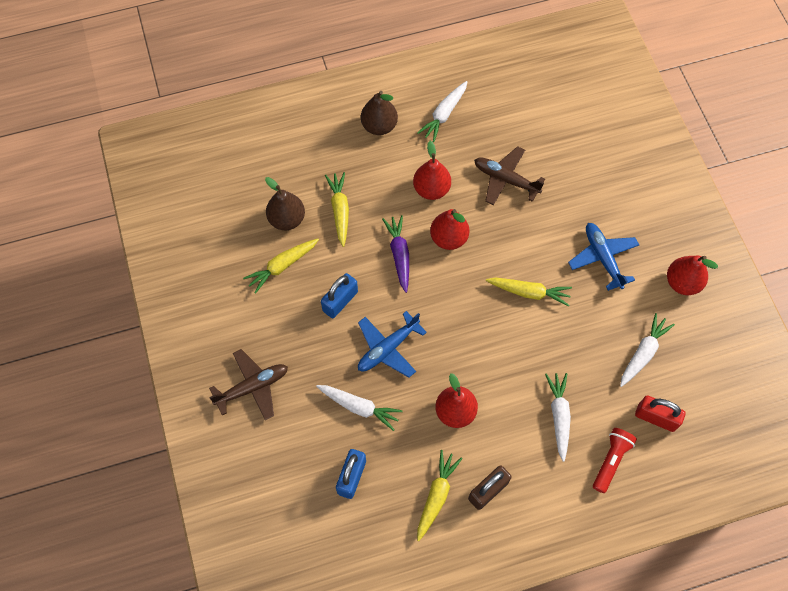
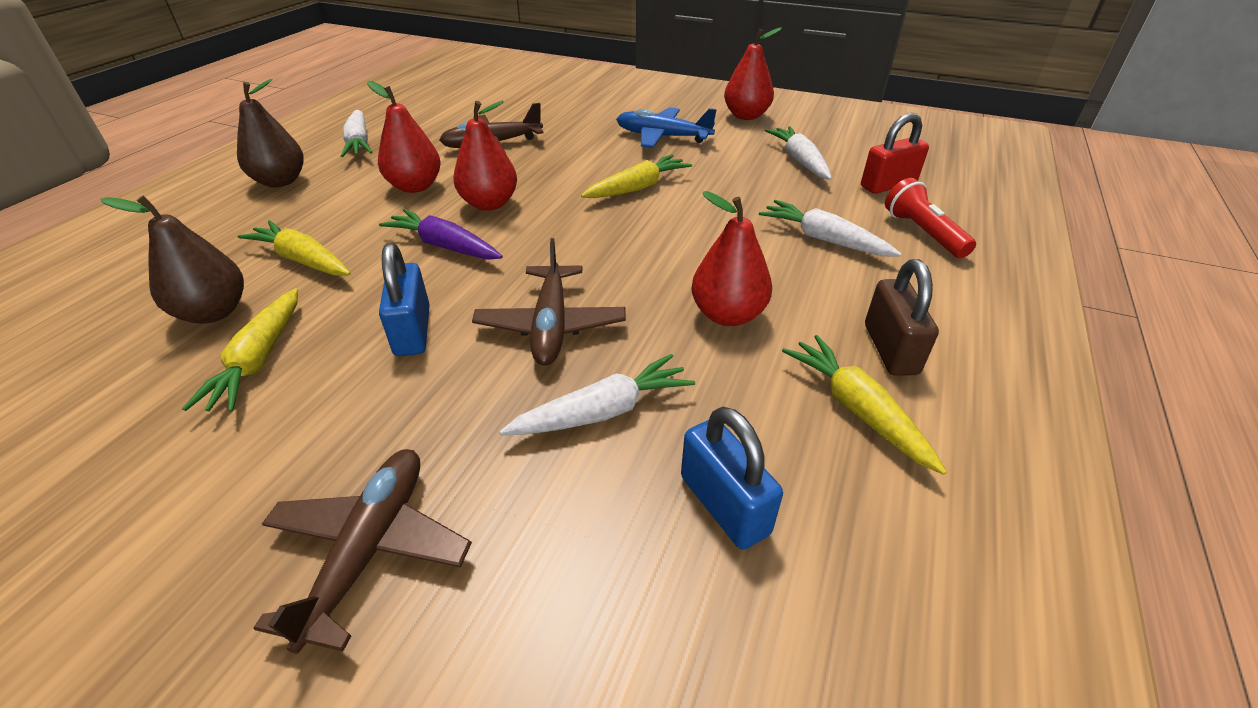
camera: 50 degrees left, 25 degrees down
blue plane [358,311,427,378] -> brown plane [472,238,626,366]

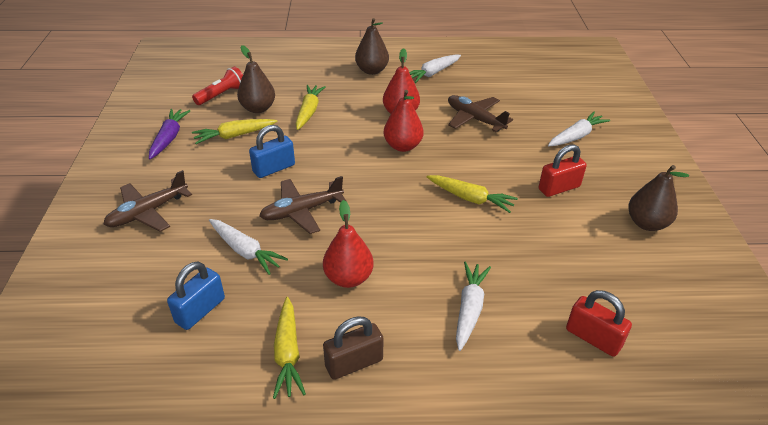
camera: 65 degrees right, 0 degrees up
brown plane [253,449,472,654] -> brown plane turned 150 degrees clockwise [103,170,192,232]
purple carrot [379,209,502,260] -> purple carrot moved to [149,109,190,159]
blue plane [616,107,717,148] -> red padlock [538,144,587,197]
red pear [724,27,782,120] -> brown pear [628,165,689,231]
white carrot [765,126,832,180] -> white carrot moved to [548,112,610,146]
yellow carrot [782,335,947,475] -> yellow carrot turned 135 degrees clockwise [273,297,306,399]
red flashlight [885,178,976,258] -> red flashlight moved to [192,67,243,105]

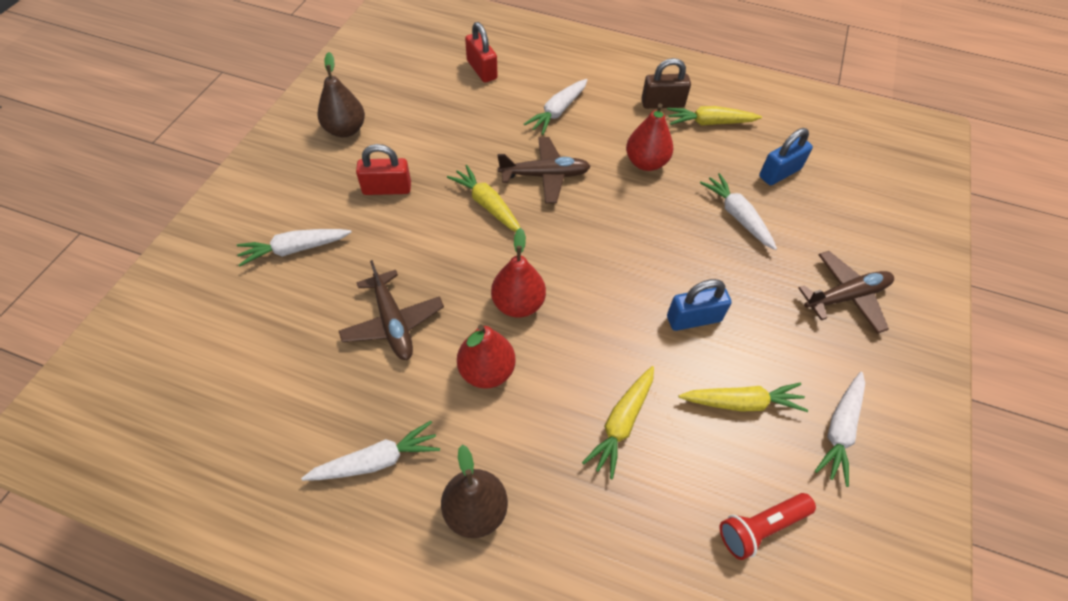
camera: 160 degrees left, 15 degrees up
purple carrot [149,109,190,159] -> white carrot [815,372,865,487]
brown pear [237,45,275,113] -> none
brown plane [259,176,346,234] -> brown plane moved to [497,137,591,203]
yellow carrot [273,297,306,399] -> yellow carrot turned 105 degrees counterclockwise [667,106,762,125]

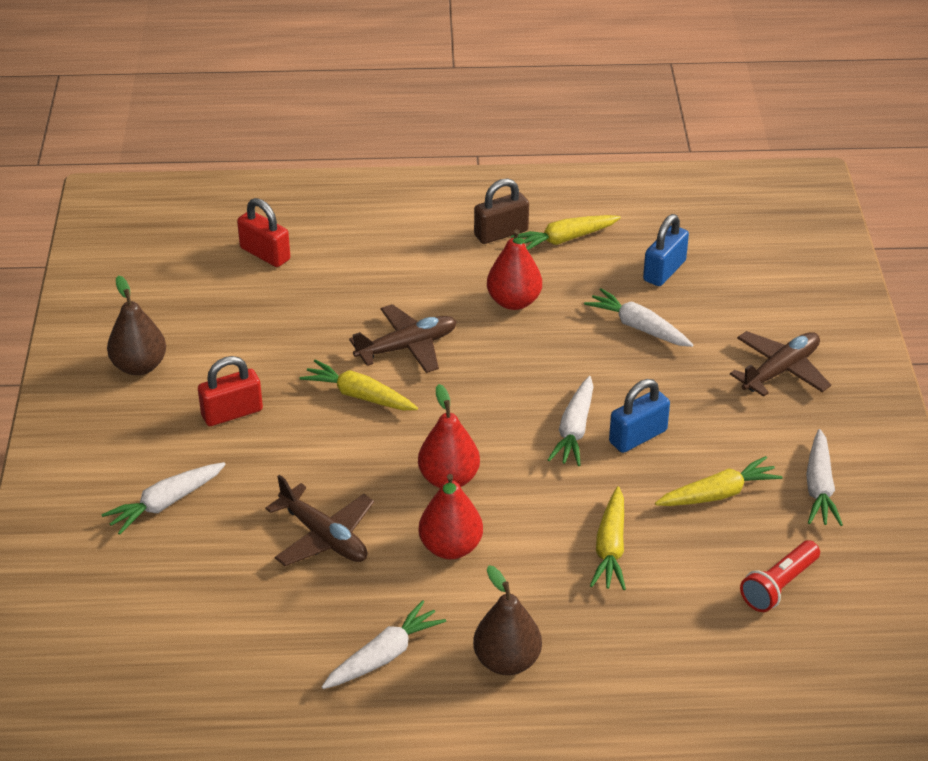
camera: 20 degrees left, 15 degrees down
white carrot [524,79,588,135] -> white carrot moved to [548,376,593,466]

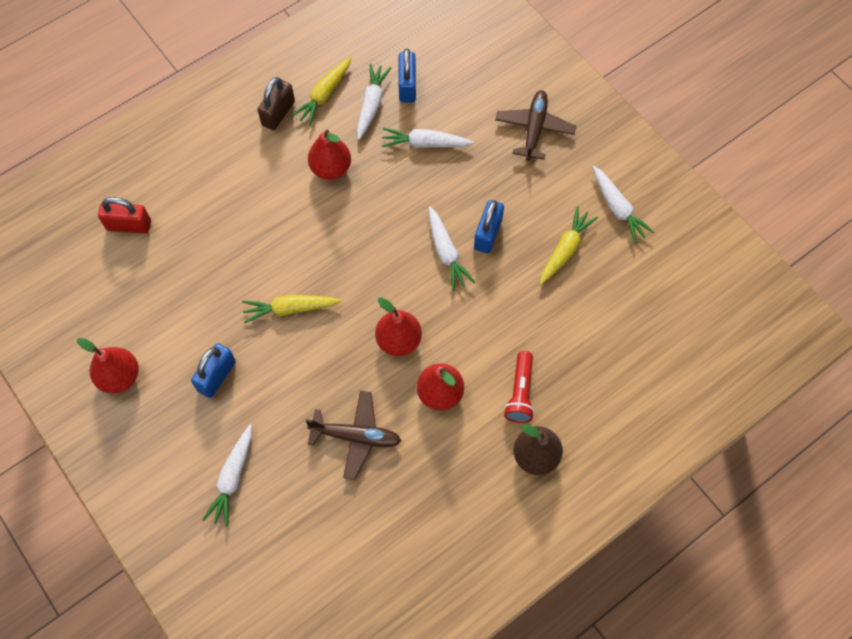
camera: 35 degrees left, 25 degrees up
brown pear [107,275,166,375] -> red pear [77,338,139,394]
red padlock [198,356,263,426] -> blue padlock [191,343,236,398]
white carrot [322,600,446,689] -> white carrot moved to [357,64,391,140]
brown plane [349,304,457,373] -> none
yellow carrot [590,486,626,590] -> none
red flashlight [740,540,820,612] -> red flashlight moved to [504,351,535,423]

